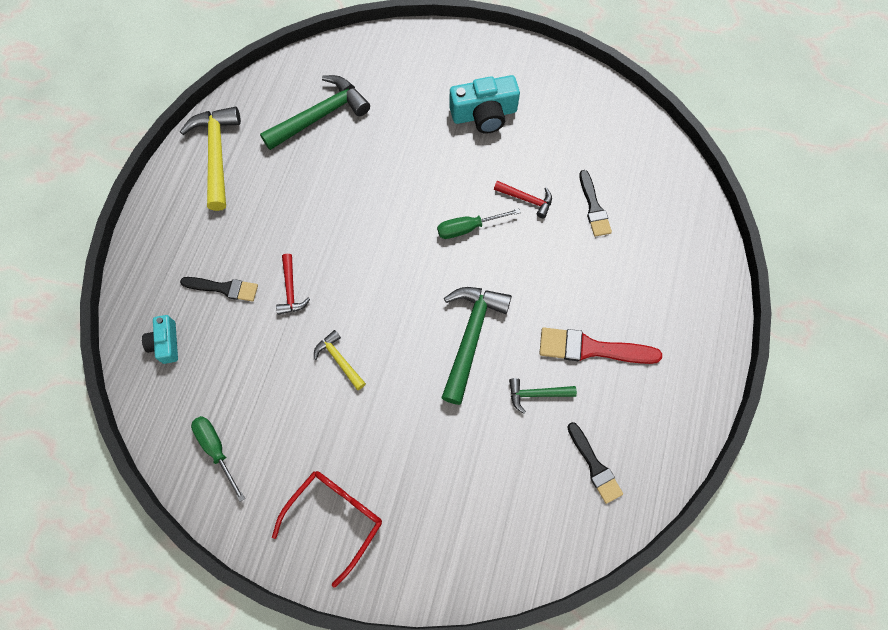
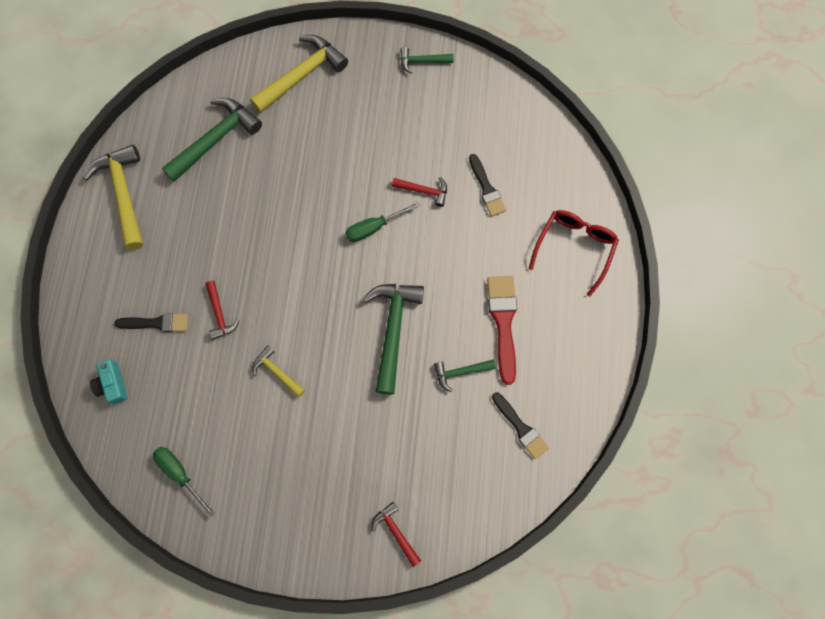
camera: 10 degrees left, 5 degrees up
red glasses [272,471,382,587] -> red glasses moved to [529,210,619,297]
turquoise camera [449,75,520,134] -> none
red brush [539,328,662,364] -> red brush turned 90 degrees clockwise [487,276,517,385]
none -> yellow hammer [250,35,348,113]
none -> red hammer [372,502,421,567]
none -> green hammer [400,47,453,74]

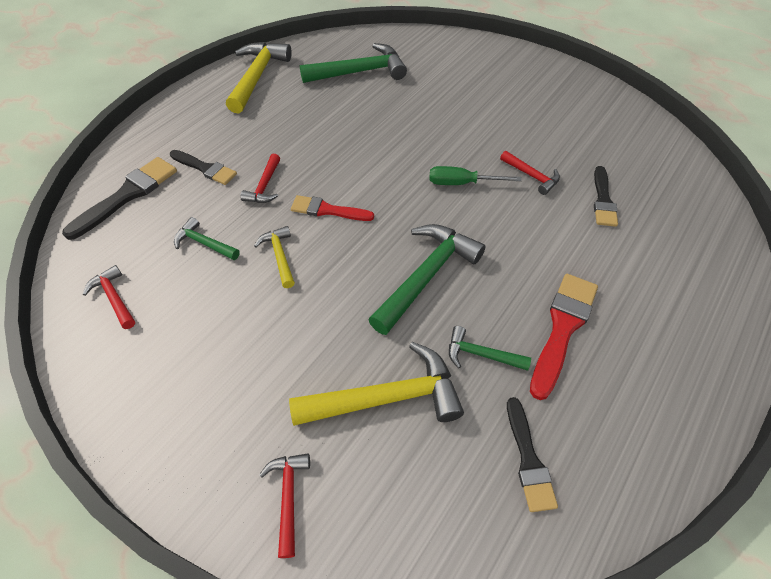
camera: 30 degrees right, 20 degrees down
turquoise camera [90,359,128,404] -> black brush [62,157,177,240]
green screwdriver [153,447,215,517] -> red hammer [83,265,135,329]
yellow hammer [250,35,348,113] -> yellow hammer moved to [289,342,464,426]
green hammer [400,47,453,74] -> green hammer moved to [174,217,240,260]
red glasses [529,210,619,297] -> none
none -> red brush [291,195,374,221]

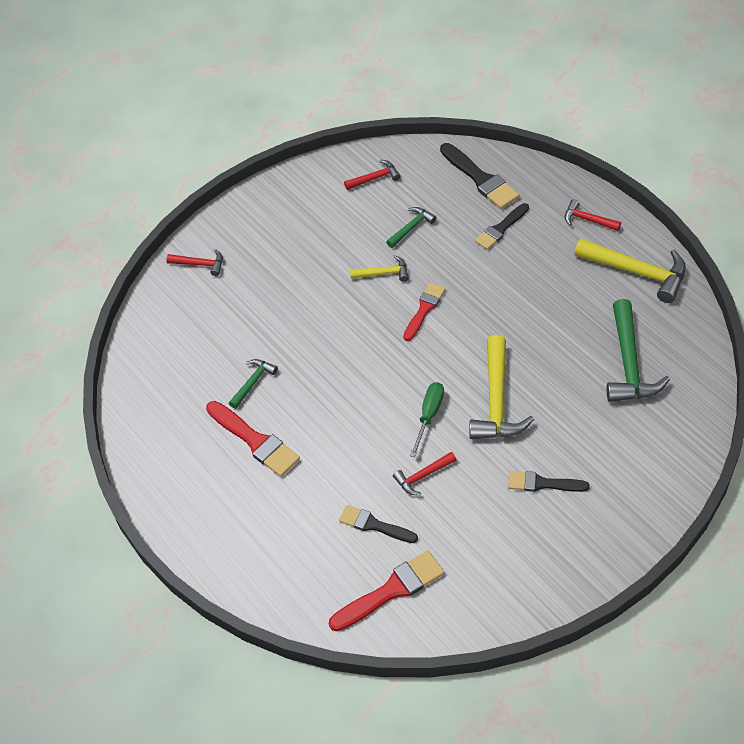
camera: 110 degrees right, 0 degrees up
red hammer [240,154,280,203] -> red hammer moved to [565,199,621,231]
yellow hammer [289,342,464,426] -> yellow hammer moved to [470,335,534,439]
green hammer [368,224,486,335] -> none
black brush [507,397,558,512] -> black brush moved to [508,471,590,492]
none -> red brush [329,550,444,632]

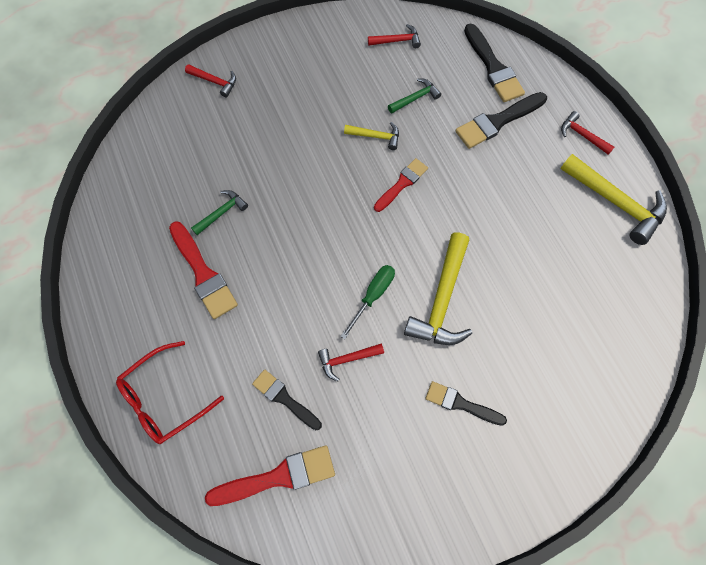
camera: 10 degrees right, 15 degrees up
black brush [475,203,529,250] -> black brush [455,92,547,149], size x1.51
green hammer [607,299,670,402] -> none
none -> red glasses [116,341,224,444]

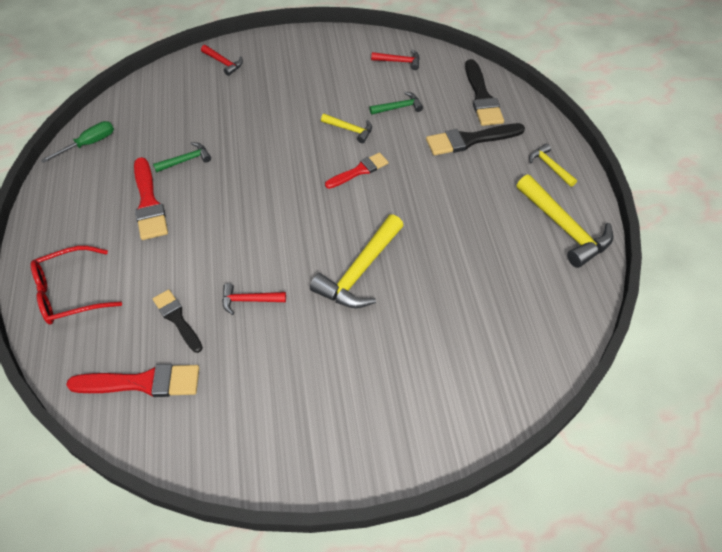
camera: 15 degrees right, 15 degrees down
green screwdriver [340,265,395,339] -> green screwdriver moved to [41,121,114,163]
black brush [425,381,507,426] -> none
red hammer [561,111,614,155] -> yellow hammer [529,143,577,187]

